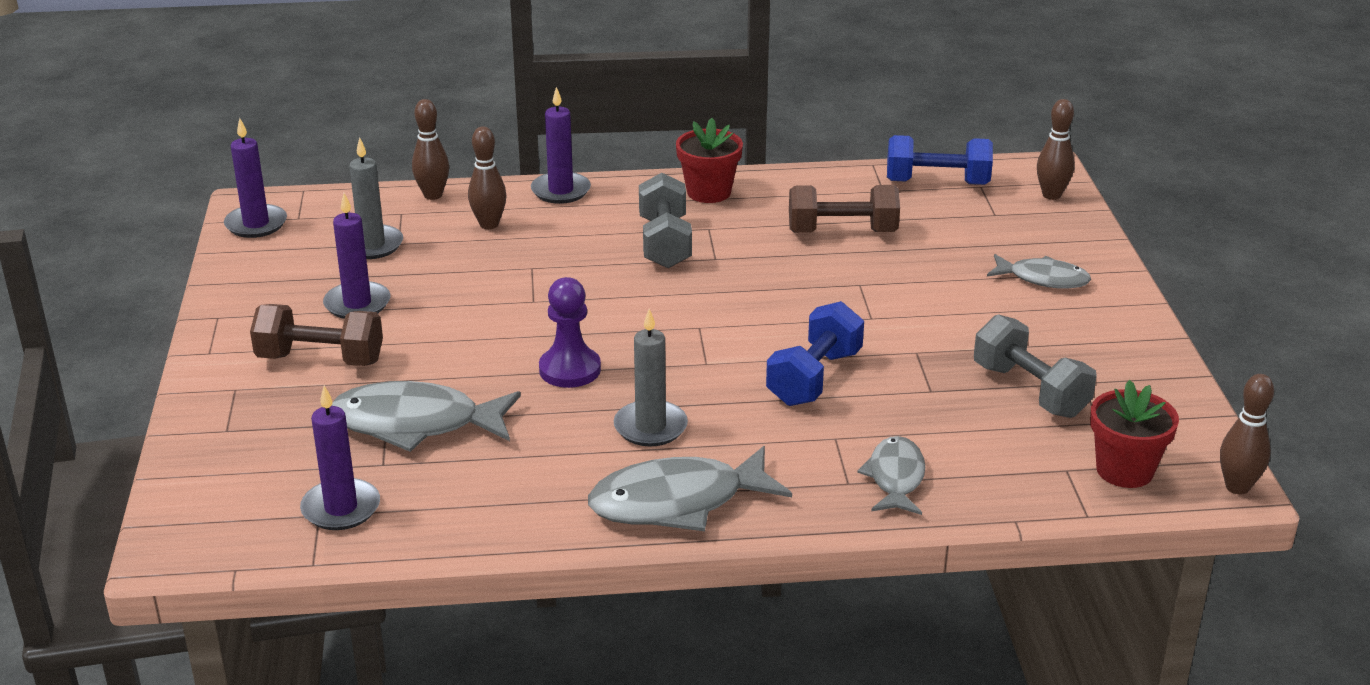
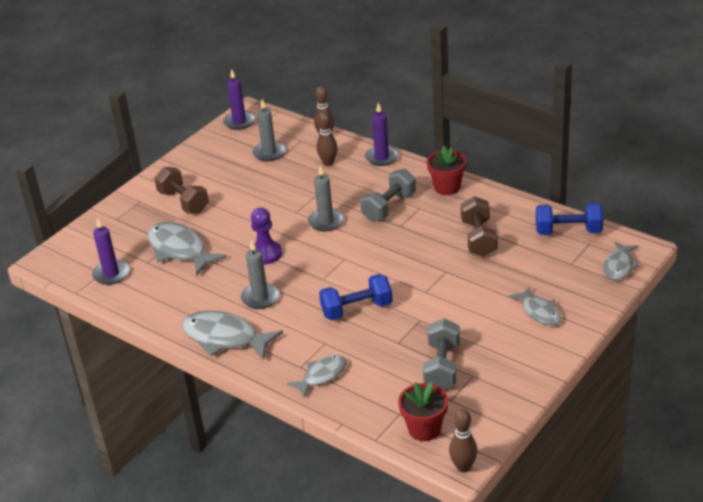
camera: 45 degrees right, 5 degrees up
purple candle [323,193,391,319] -> none
brown dumbbell [789,185,900,233] -> brown dumbbell turned 45 degrees clockwise [461,196,497,257]
blue dumbbell [887,135,993,185] -> blue dumbbell turned 45 degrees counterclockwise [536,203,603,235]
brown bowling pin [1037,99,1075,200] -> grey fish [603,241,640,280]
none -> grey candle [308,165,344,231]

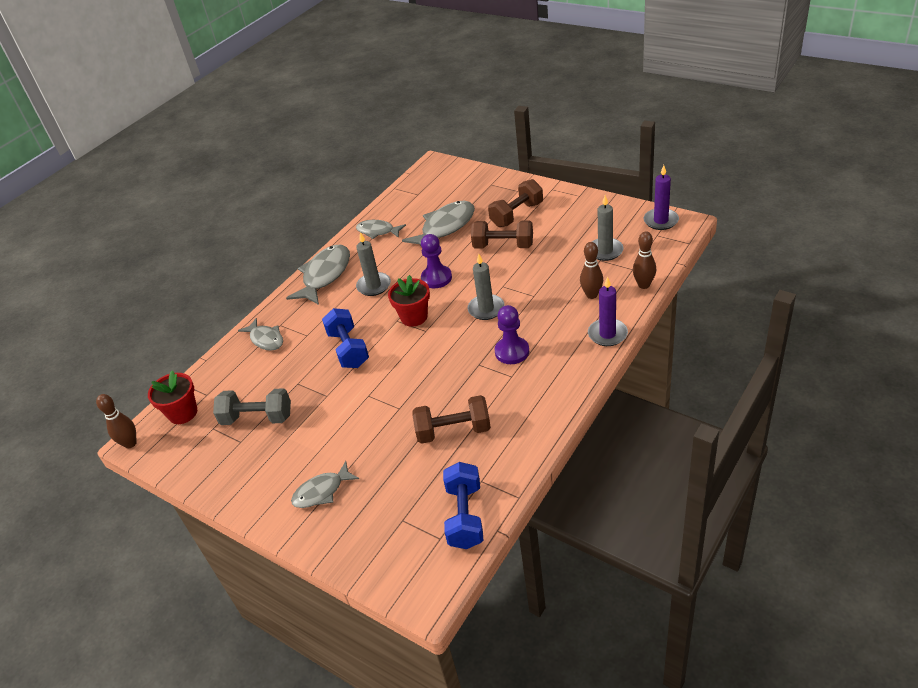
camera: 90 degrees right, 5 degrees up
purple candle [92,217,130,285] -> none
grey dumbbell [360,169,416,222] -> purple pawn [495,305,529,364]
red flower pot [427,146,466,195] -> red flower pot moved to [388,275,430,327]
grey fish [603,241,640,280] -> grey fish moved to [356,220,406,239]
none -> brown dumbbell [471,220,533,248]

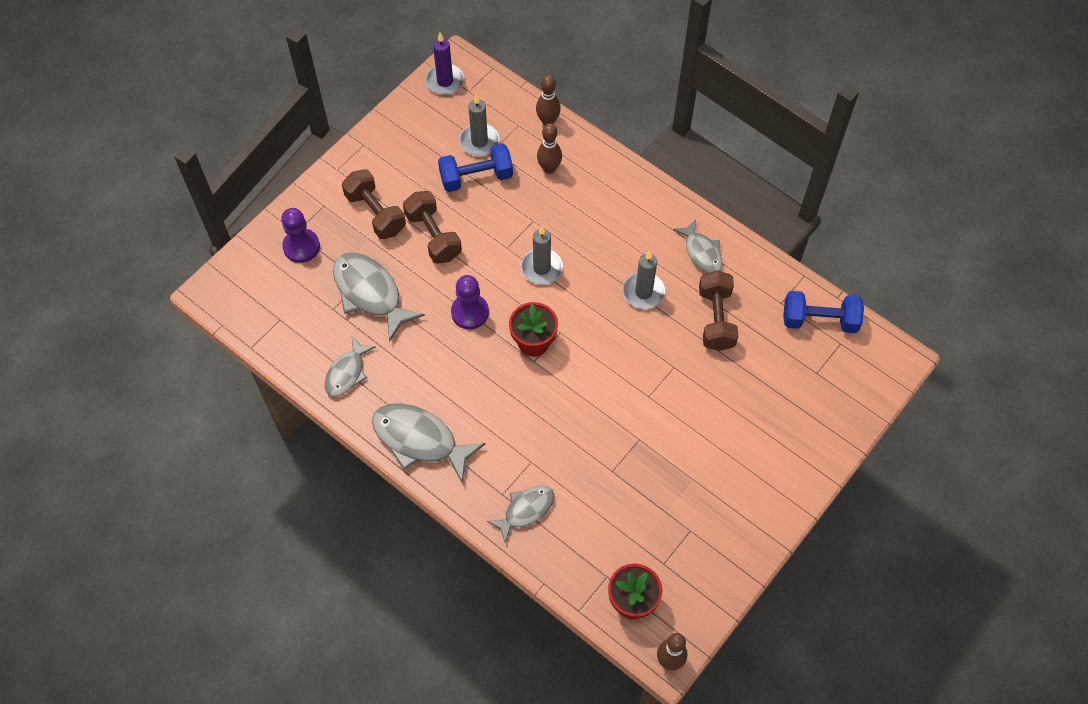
camera: 90 degrees left, 20 degrees up
grey dumbbell [213,388,291,425] -> none
grey fish [291,461,359,508] -> grey fish moved to [673,219,722,273]
blue dumbbell [322,308,369,368] -> blue dumbbell moved to [438,143,513,192]
grey candle [356,232,391,296] -> grey candle moved to [623,251,665,309]
brown dumbbell [471,220,533,248] -> brown dumbbell turned 45 degrees counterclockwise [403,191,462,264]
purple pawn [495,305,529,364] -> purple pawn moved to [281,208,320,263]
purple candle [588,276,628,346] -> none

